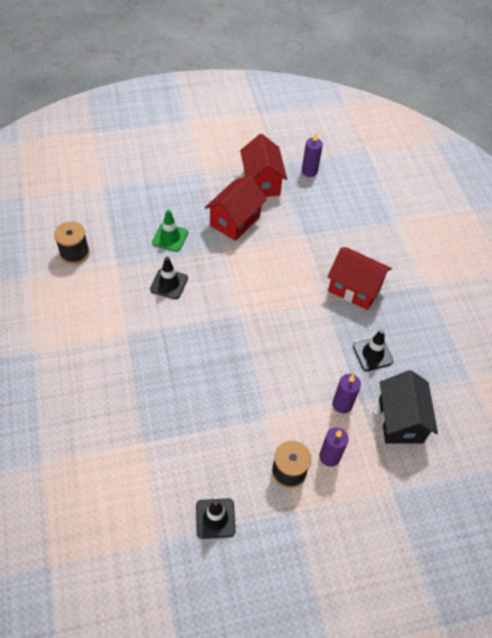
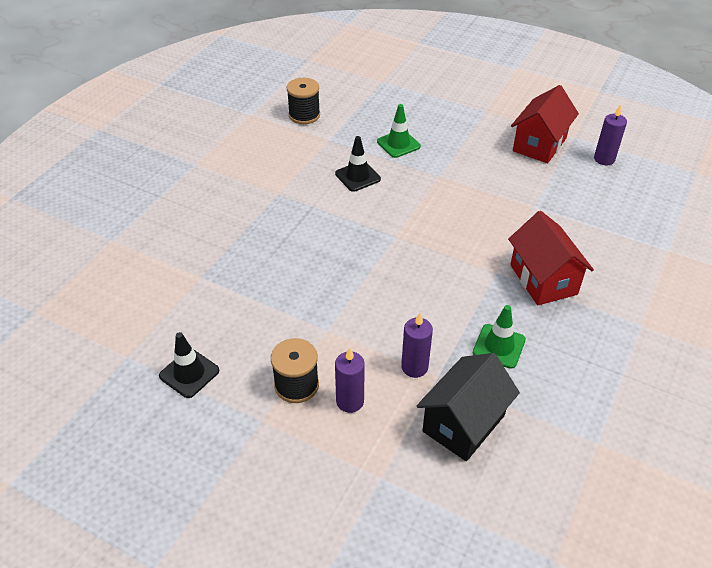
camera: 45 degrees right, 10 degrees down
red house [205,175,267,241] -> none
black traffic cone [353,329,393,371] -> green traffic cone [473,305,526,369]

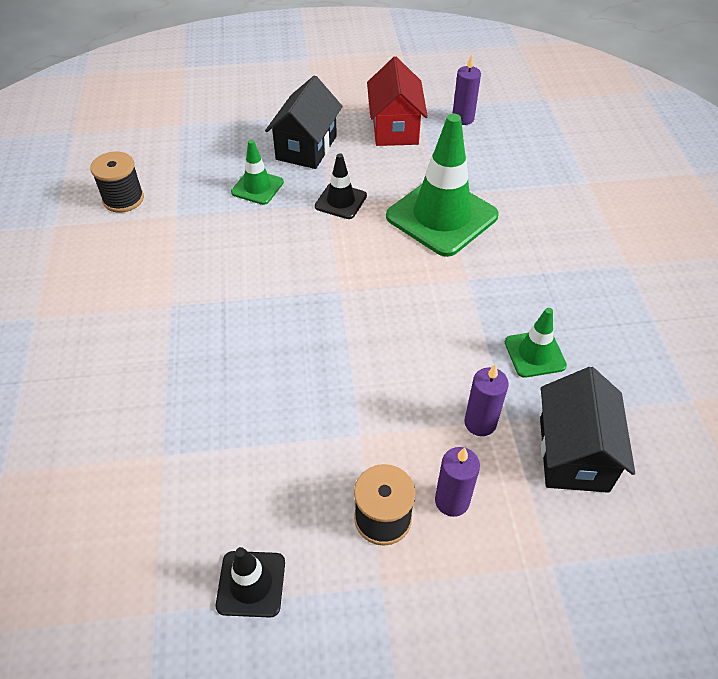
camera: 35 degrees left, 5 degrees up
black traffic cone [335,136,381,192] -> black traffic cone moved to [315,153,367,219]
red house [508,211,594,305] -> none
none -> black house [265,75,343,169]
none -> green traffic cone [386,114,499,257]

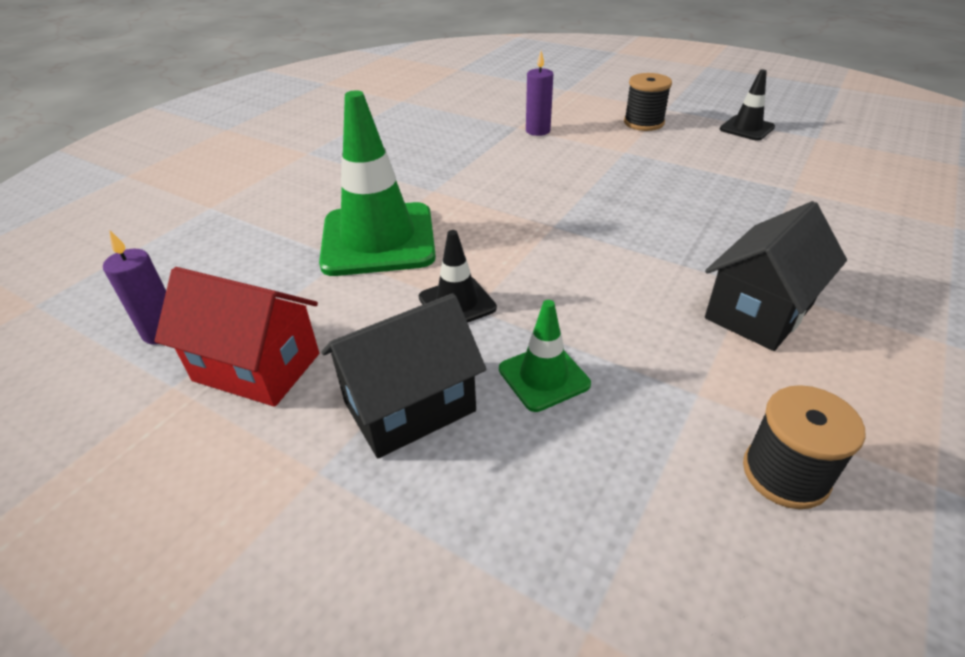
camera: 140 degrees left, 10 degrees down
red house [367,57,428,146] -> red house turned 75 degrees clockwise [155,267,319,407]
purple candle [435,447,480,517] -> none
green traffic cone [505,308,567,378] -> none
black house [540,367,635,493] -> black house moved to [705,201,847,351]

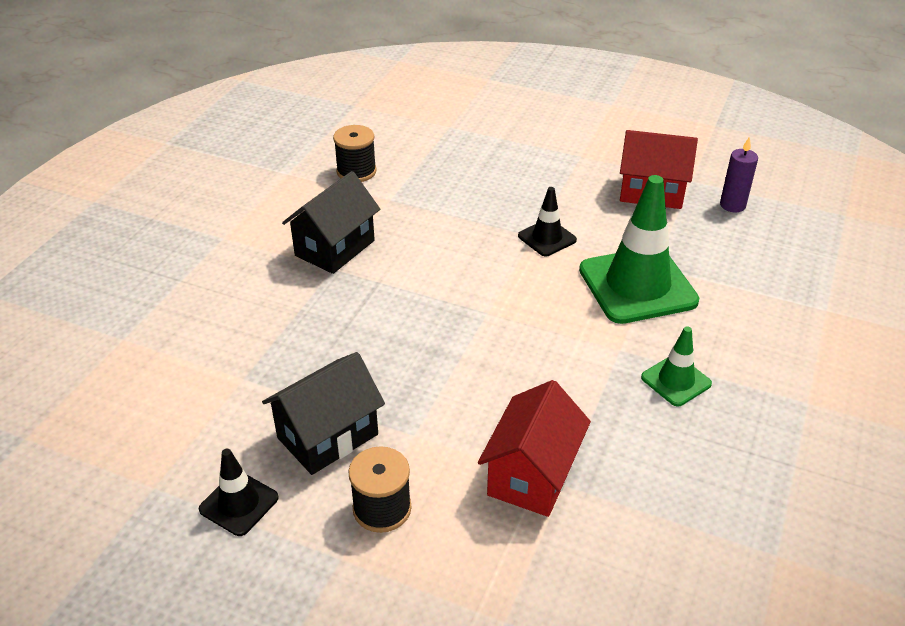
camera: 170 degrees right, 0 degrees up
black house [321,293,486,458] -> black house moved to [262,352,385,475]
green traffic cone [499,300,591,412] -> green traffic cone moved to [641,326,712,406]
purple candle [526,51,553,136] -> red house [478,380,591,517]

